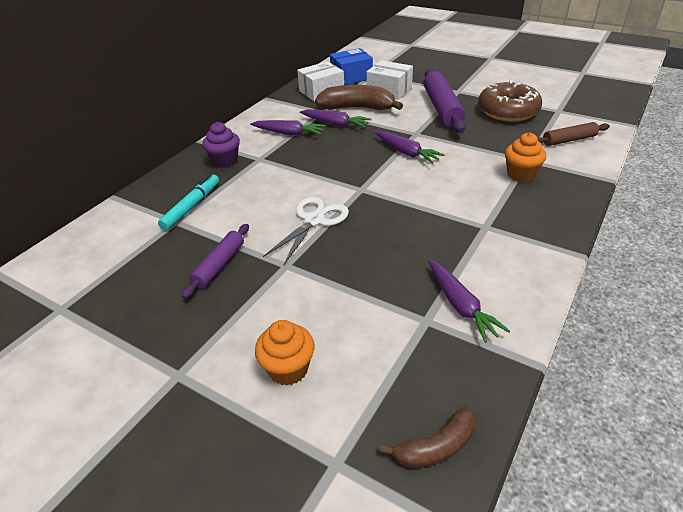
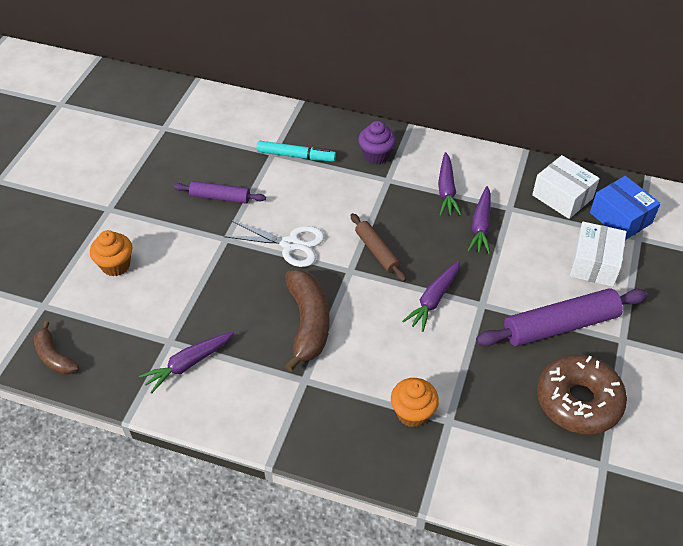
camera: 75 degrees right, 10 degrees up
brown banana [315,85,403,110] -> brown banana moved to [285,270,330,372]
brown rolling pin [537,122,610,146] -> brown rolling pin moved to [351,213,406,282]

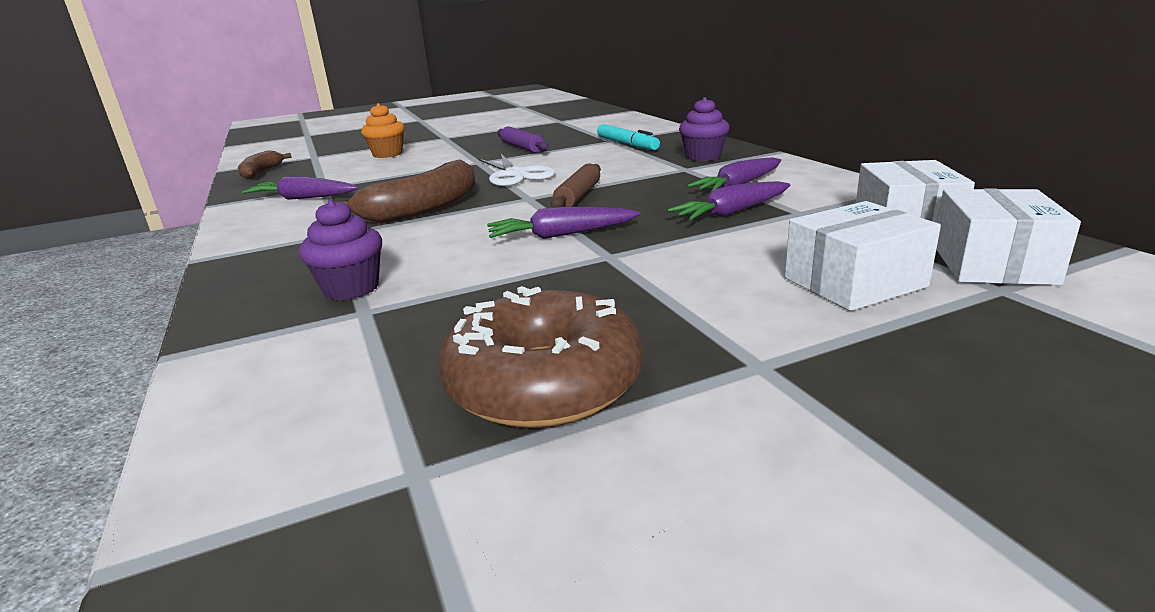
camera: 50 degrees right, 25 degrees down
orange cupcake [391,378,439,427] -> purple cupcake [299,200,382,300]
purple rolling pin [476,288,648,346] -> none
blue box [590,176,661,240] -> white box [936,189,1081,285]

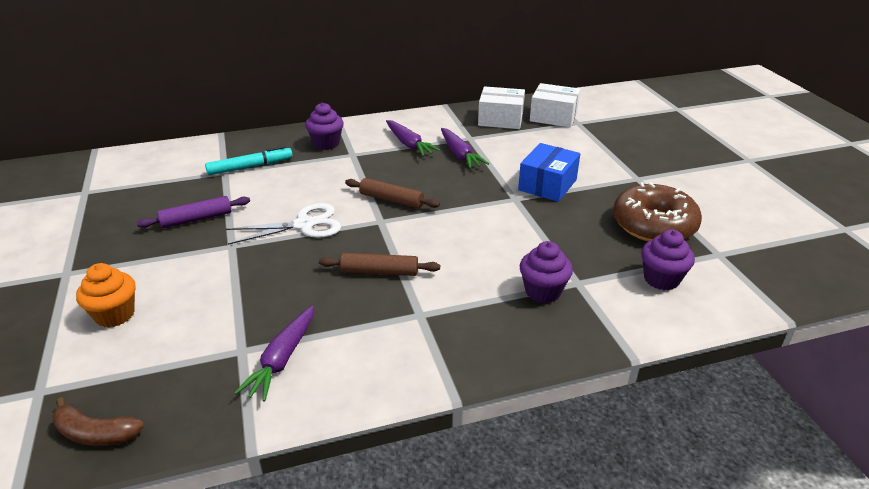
camera: 85 degrees left, 10 degrees up
brown banana [334,159,476,224] -> brown rolling pin [319,253,440,276]
purple carrot [487,207,641,239] -> none
white box [785,201,941,311] -> none
none -> blue box [518,143,580,202]
none -> purple cupcake [641,229,695,290]

